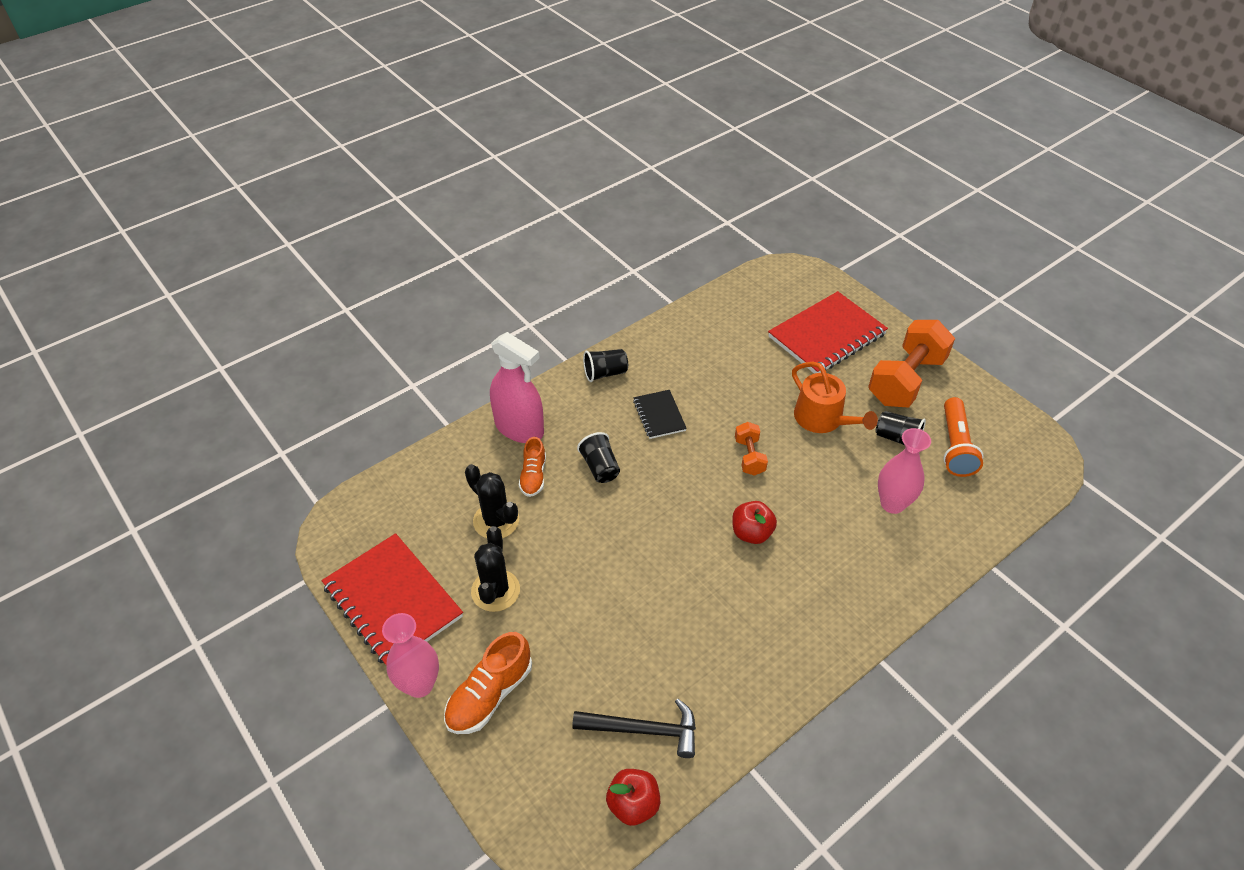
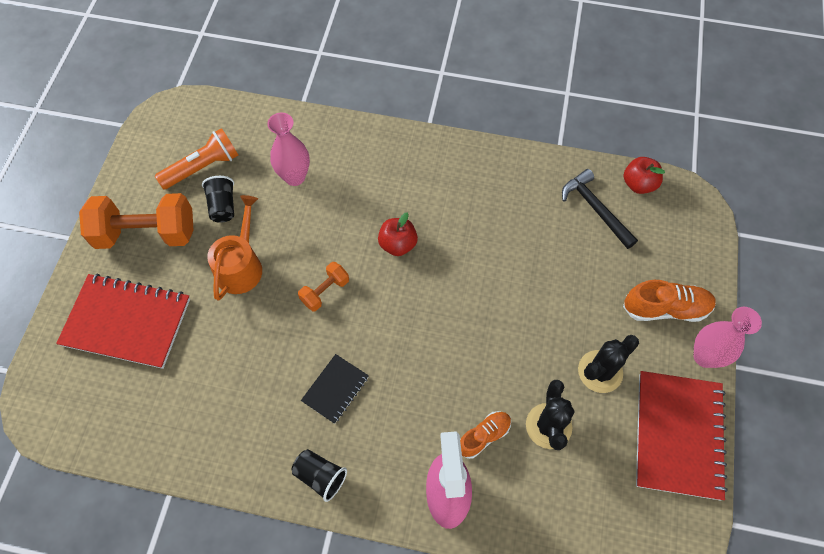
camera: 130 degrees left, 15 degrees up
black cup [577,432,620,483] -> none

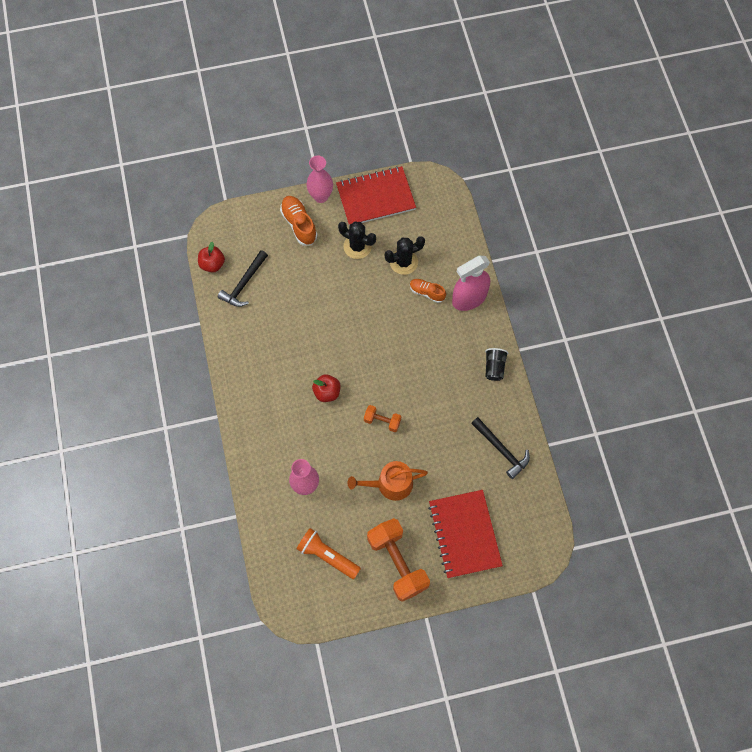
camera: 115 degrees left, 5 degrees up
black cup [202,176,234,223] -> none
black notebook [301,354,369,424] -> none
none -> black hammer [471,417,530,479]

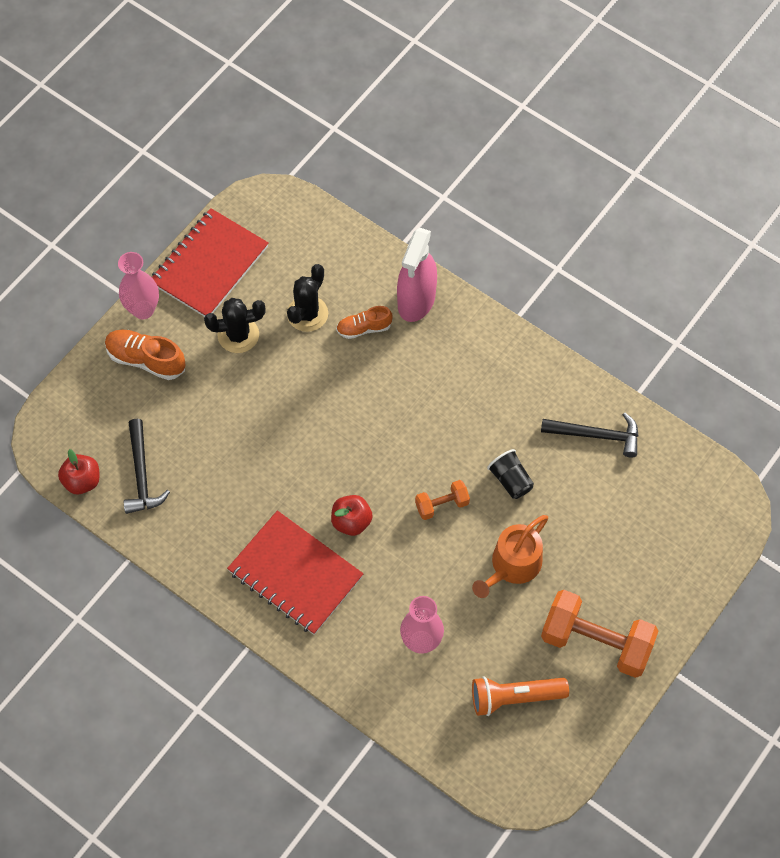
camera: 40 degrees left, 5 degrees down
red notebook [428,490,503,578] -> red notebook moved to [227,511,364,635]
black cup [485,348,508,381] -> black cup moved to [487,449,534,499]

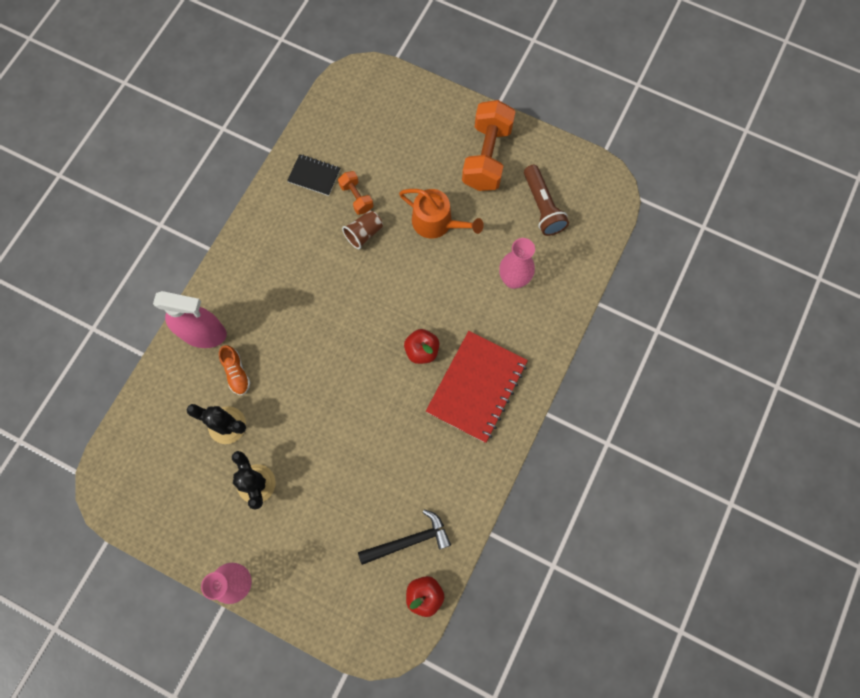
camera: 100 degrees left, 10 degrees up
orange shoe [105,330,185,380] -> none
red notebook [152,208,269,317] -> none
orange dumbbell [415,480,470,520] -> orange dumbbell moved to [338,171,373,215]
orange flashlight [472,676,569,716] -> brown flashlight [524,165,569,236]
black cup [487,449,534,499] -> brown cup [342,210,383,249]
black hammer [541,413,638,457] -> black notebook [287,154,340,196]

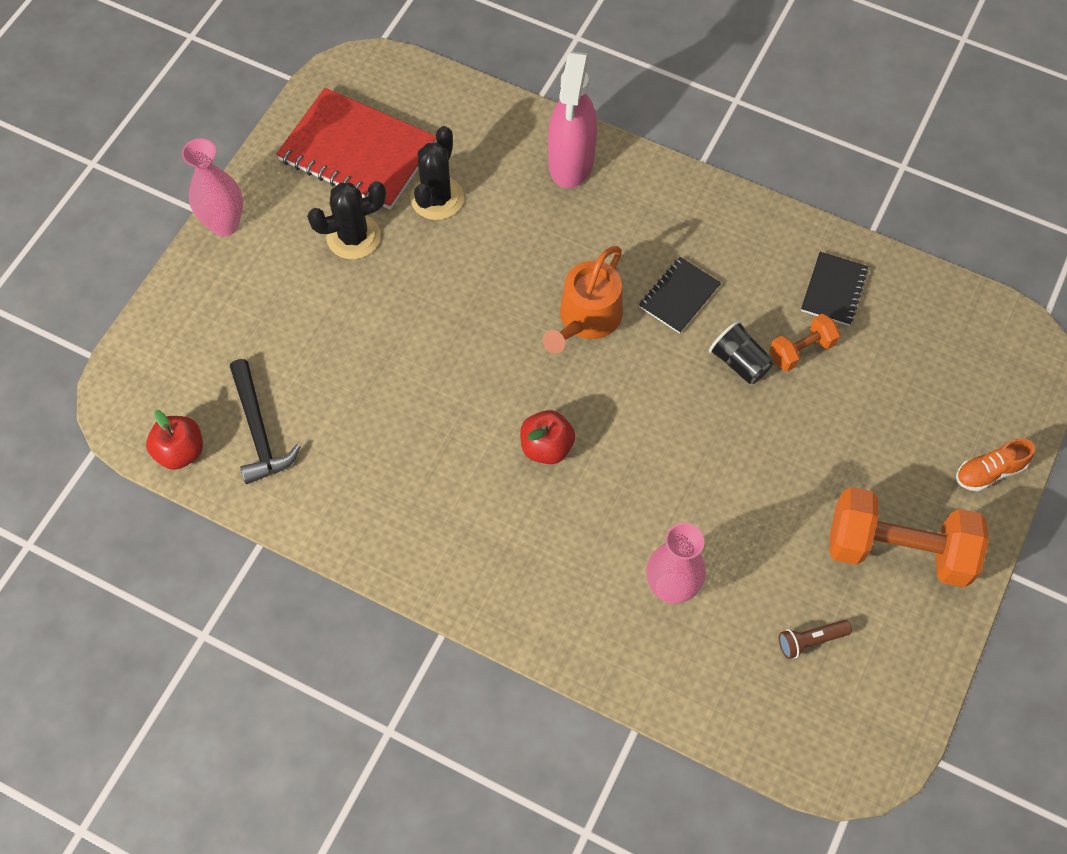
camera: 90 degrees right, 10 degrees down
orange shoe [219,345,250,395] -> orange shoe moved to [956,439,1035,492]
brown cup [342,210,383,249] -> black cup [709,320,773,384]
orange watering can [399,189,484,239] -> orange watering can moved to [543,246,623,354]
red notebook [426,331,528,443] -> red notebook moved to [276,88,436,210]
brown flashlight [524,165,569,236] -> brown flashlight [779,620,852,659], size x0.56
none -> black notebook [639,257,721,334]

